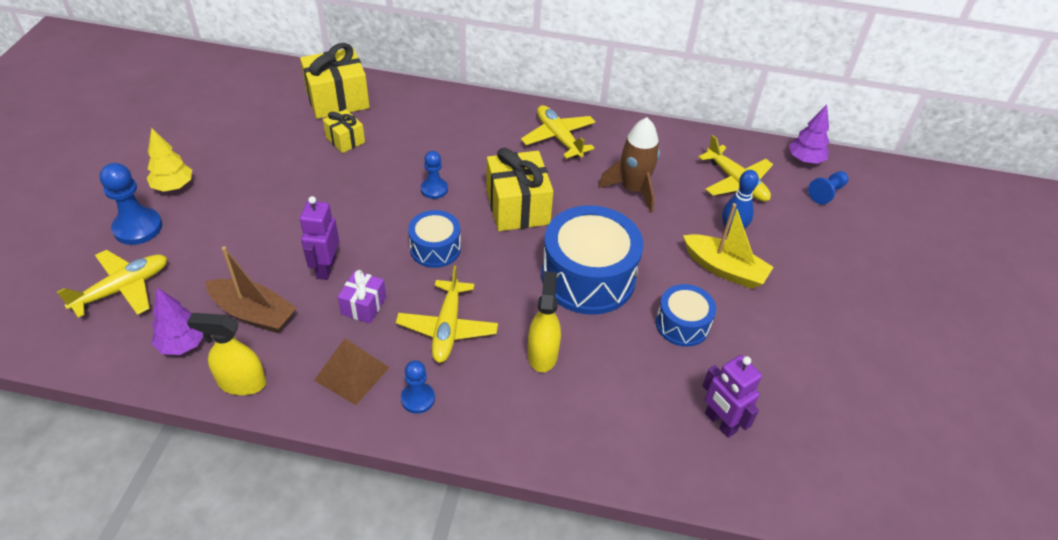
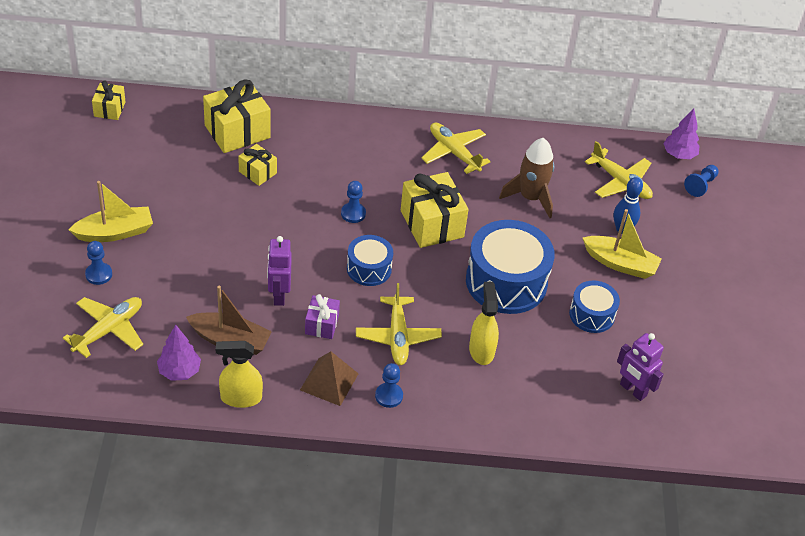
camera: 10 degrees left, 0 degrees up
blue pawn [100,163,162,245] -> blue pawn [85,241,112,285], size x0.63
yellow tree [147,128,192,192] -> yellow boat [69,181,153,242]
none -> yellow gift [92,80,126,120]

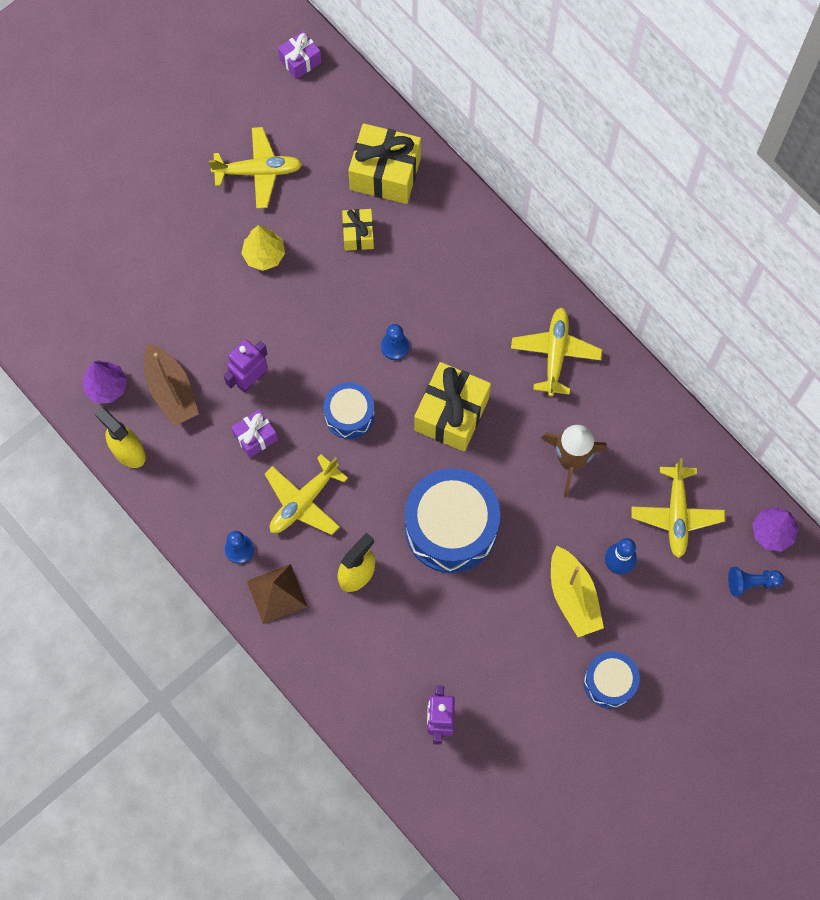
camera: 50 degrees right, 25 degrees up
yellow plane [63,297,143,358] -> yellow plane moved to [209,127,302,208]
yellow boat [69,181,153,242] -> none
blue pawn [85,241,112,285] -> none
yellow gift [92,80,126,120] -> purple gift [278,31,321,79]
brown pyramid [300,351,359,406] -> brown pyramid moved to [247,564,307,624]
blue drum [569,281,620,333] -> blue drum moved to [584,651,640,709]
none -> yellow tree [241,225,285,271]

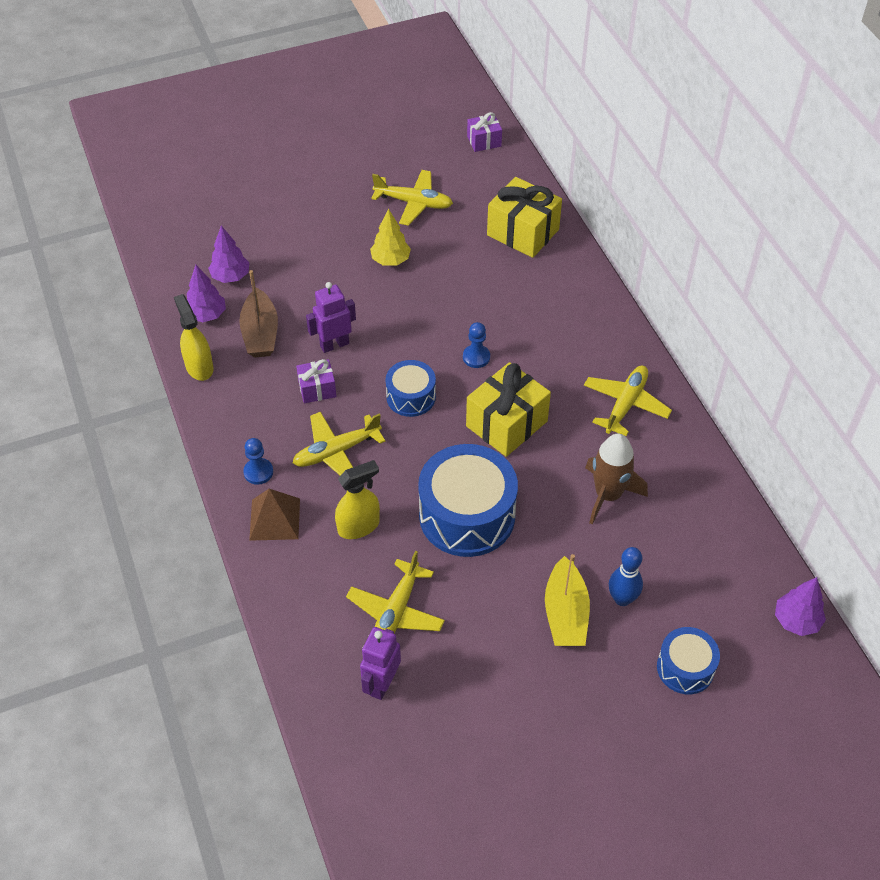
camera: 20 degrees right, 20 degrees down
yellow gift [342,209,374,251] -> none
blue drum [584,651,640,709] -> blue drum moved to [657,627,720,694]
yellow plane [632,458,725,558] -> yellow plane moved to [346,551,445,633]
blue pawn [728,567,784,597] -> none
none -> purple tree [208,226,249,283]

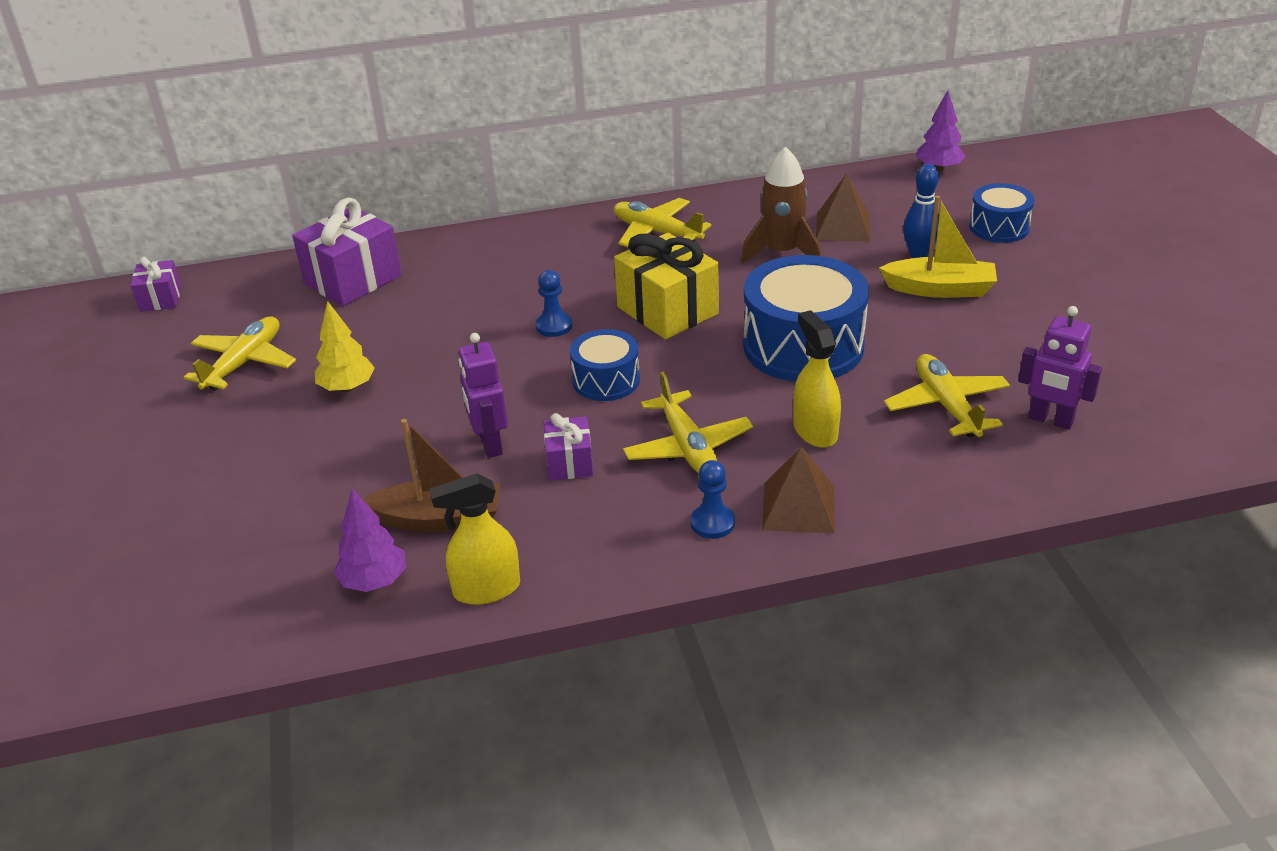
camera: 80 degrees left, 15 degrees down
purple tree [208,226,249,283] -> none
yellow plane [346,551,445,633] -> yellow plane turned 135 degrees counterclockwise [884,354,1010,437]
yellow gift [487,177,562,258] -> purple gift [292,197,402,306]
none -> brown pyramid [816,173,870,242]

